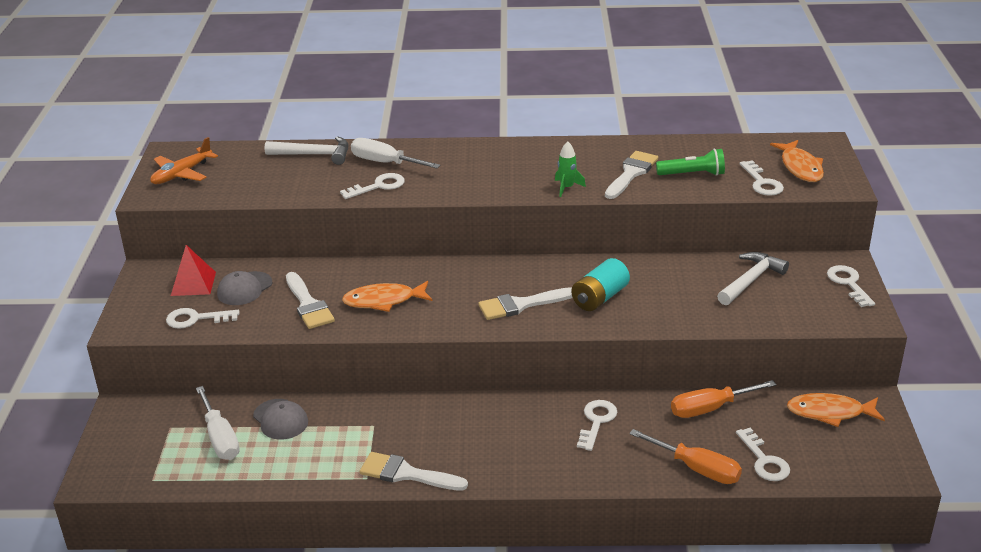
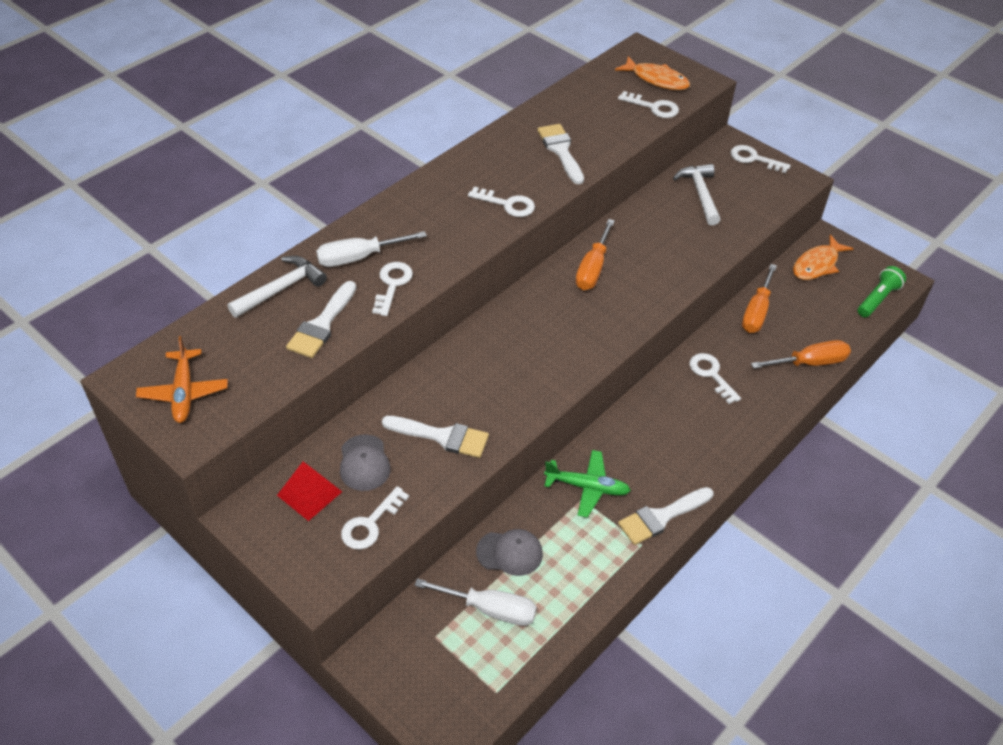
camera: 50 degrees left, 15 degrees up
orange fish [342,281,432,312] -> none
white brush [478,287,573,320] -> white brush moved to [286,281,356,358]
green rocket [555,141,586,197] -> none
turquoise battery [571,258,630,311] -> none
green flashlight [656,148,725,176] -> green flashlight moved to [858,266,906,317]
white key [736,428,790,481] -> white key moved to [468,186,535,217]
none -> green plane [544,450,631,518]
none -> orange screwdriver [576,219,615,290]

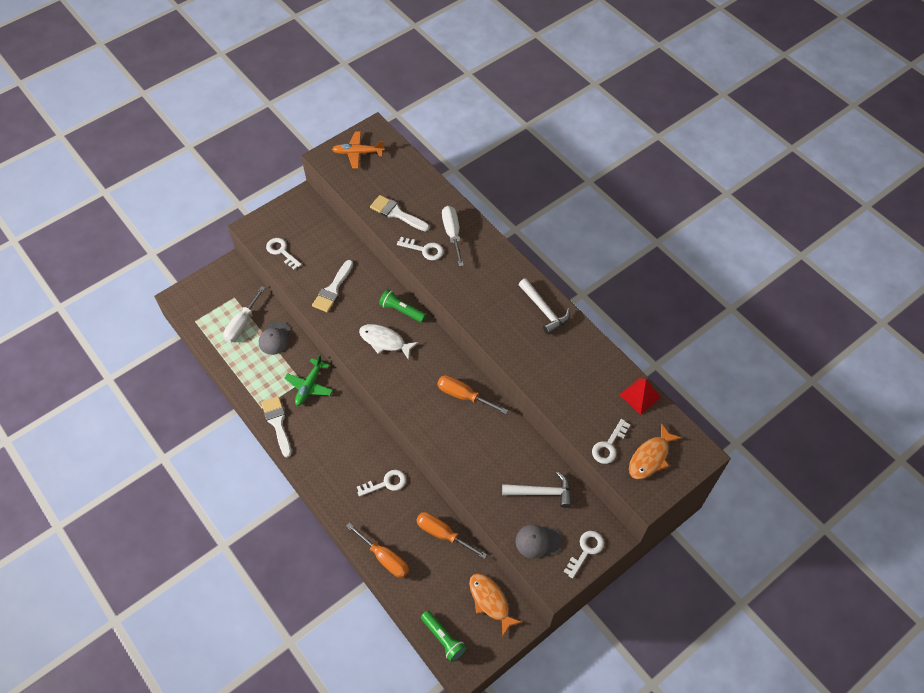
camera: 100 degrees right, 10 degrees up
white hammer [227,256,327,318] -> white hammer moved to [518,278,570,335]
red pyramid [277,462,342,521] -> red pyramid moved to [619,378,661,415]
grey cap [340,435,391,491] -> grey cap moved to [516,524,562,559]
white key [468,186,535,217] -> none
white brush [537,124,584,184] -> none
orange screwdriver [751,340,851,369] -> orange screwdriver turned 45 degrees counterclockwise [346,522,409,578]
none -> white fish [359,324,419,360]
none -> green flashlight [379,289,426,323]

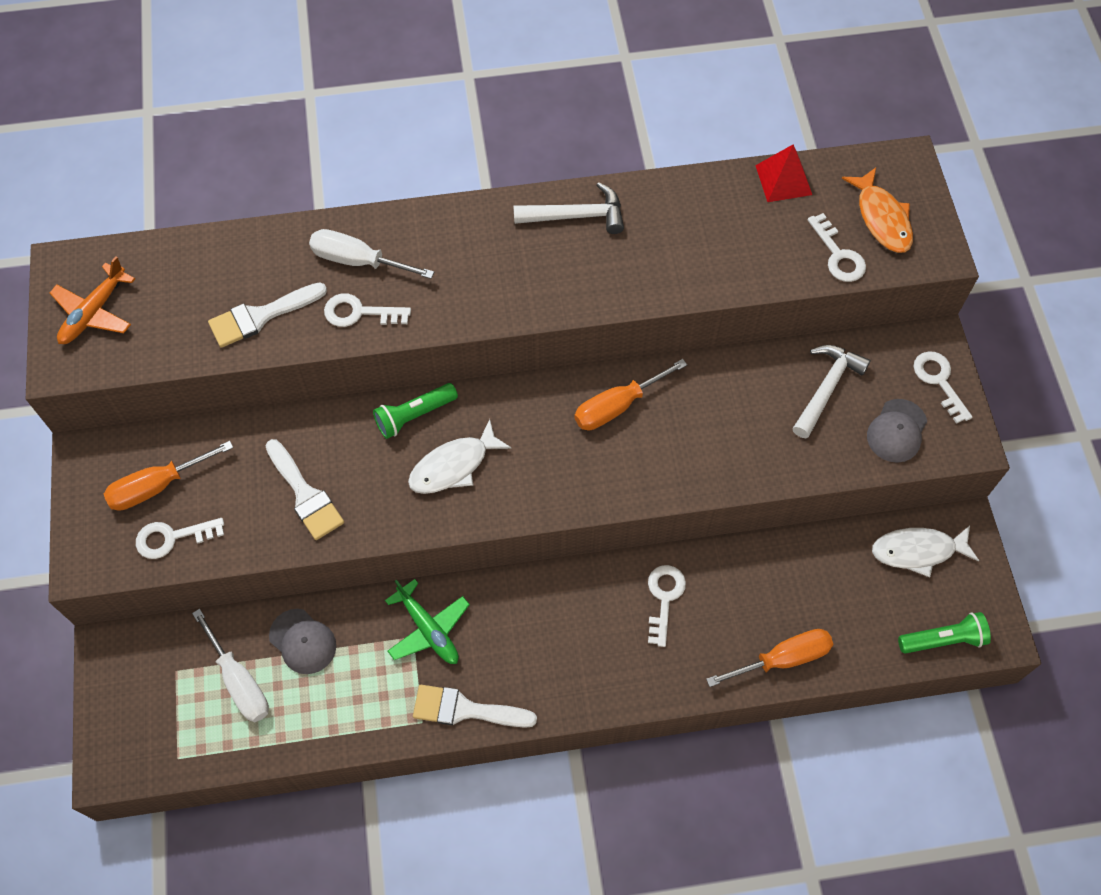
camera: 60 degrees left, 5 degrees up
white key [397,237,444,260] -> white key turned 135 degrees counterclockwise [324,293,411,327]
orange screwdriver [416,512,487,559] -> orange screwdriver moved to [104,441,233,511]
orange fish [469,573,522,636] -> white fish [872,525,979,577]

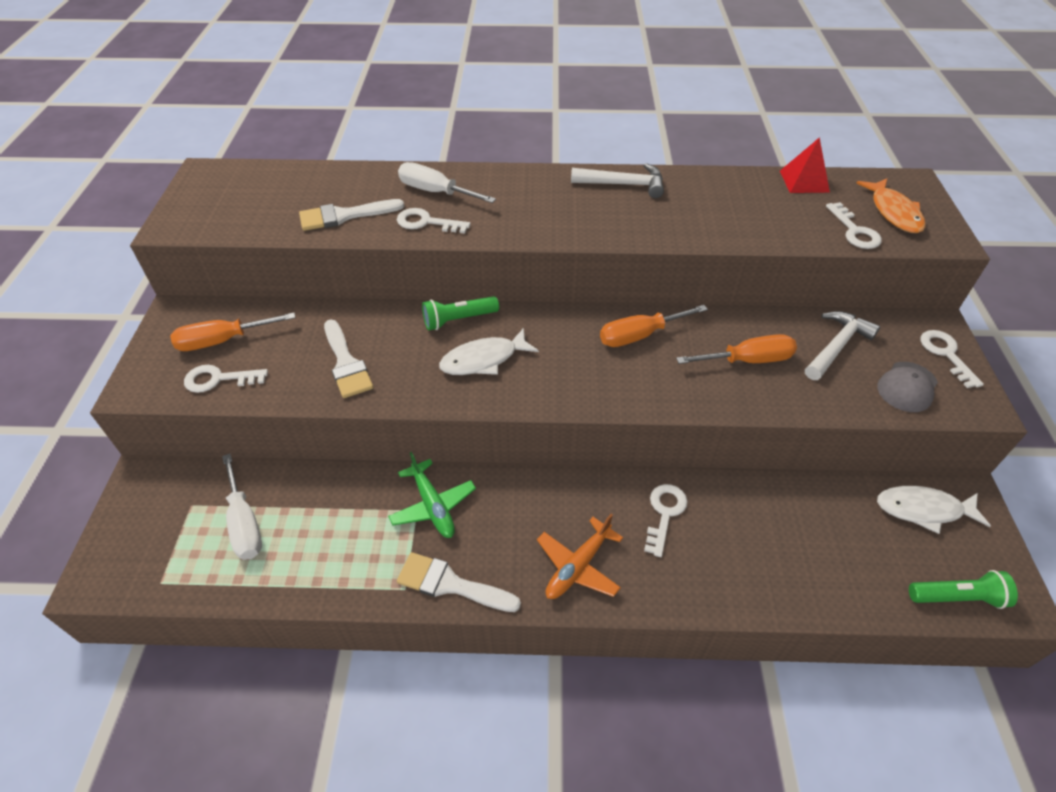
camera: 10 degrees right, 15 degrees down
orange plane [50,256,135,344] -> orange plane moved to [537,514,623,599]
grey cap [269,609,336,674] -> none
orange screwdriver [706,629,833,687] -> orange screwdriver moved to [676,334,797,364]

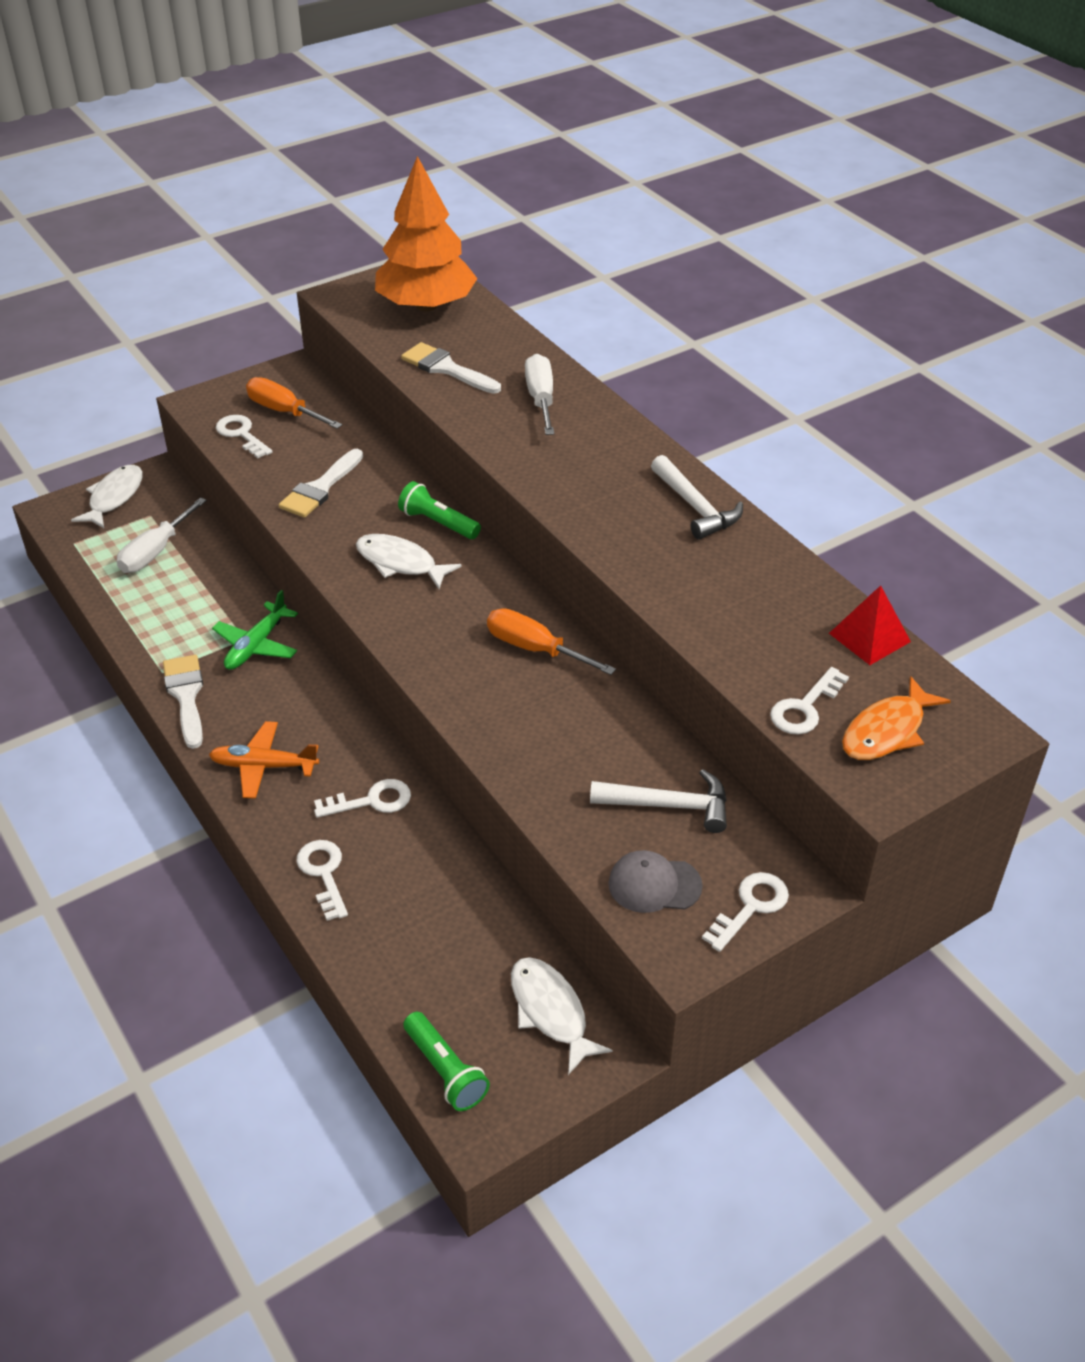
camera: 55 degrees right, 5 degrees down
white key [397,208,471,234] -> white key moved to [296,840,348,921]
orange screwdriver [676,334,797,364] -> none
none -> white fish [71,465,143,528]
none -> orange tree [375,156,478,311]

